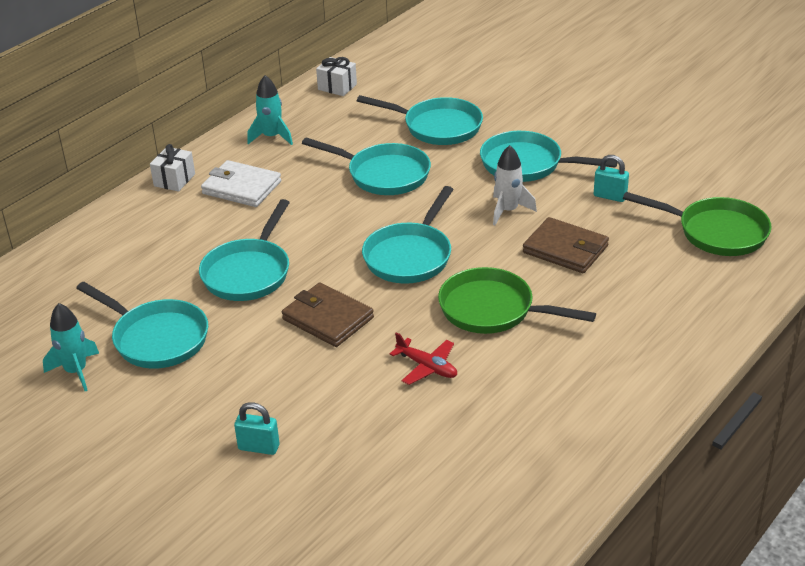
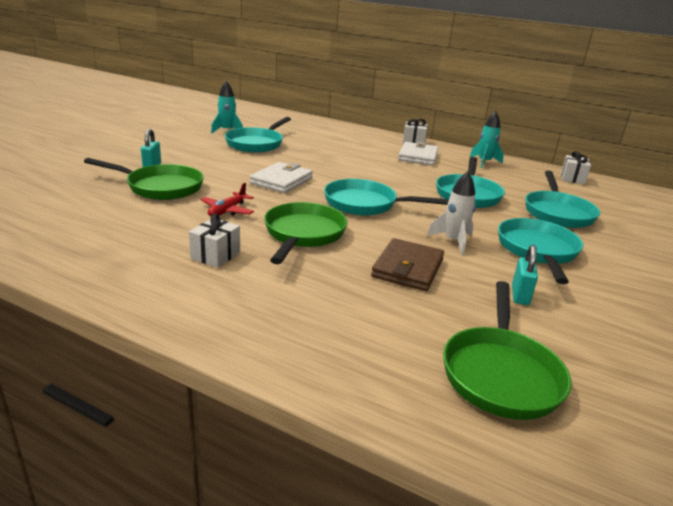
camera: 75 degrees right, 10 degrees down
turquoise pan [199,199,290,301] -> none
brown wallet [282,282,374,347] -> white wallet [250,162,313,193]
none -> green pan [84,158,204,200]
none -> white gift [189,214,240,268]

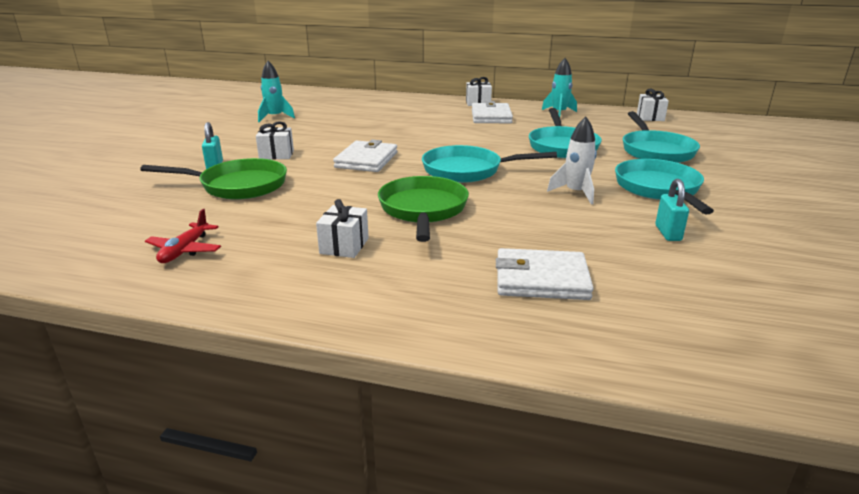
camera: 10 degrees left, 0 degrees up
red plane [201,183,254,216] -> red plane moved to [145,209,221,263]
turquoise pan [225,117,291,152] -> none
brown wallet [371,238,444,291] -> none
green pan [443,281,572,420] -> none
none -> white gift [256,121,294,160]
none -> white wallet [496,248,594,300]

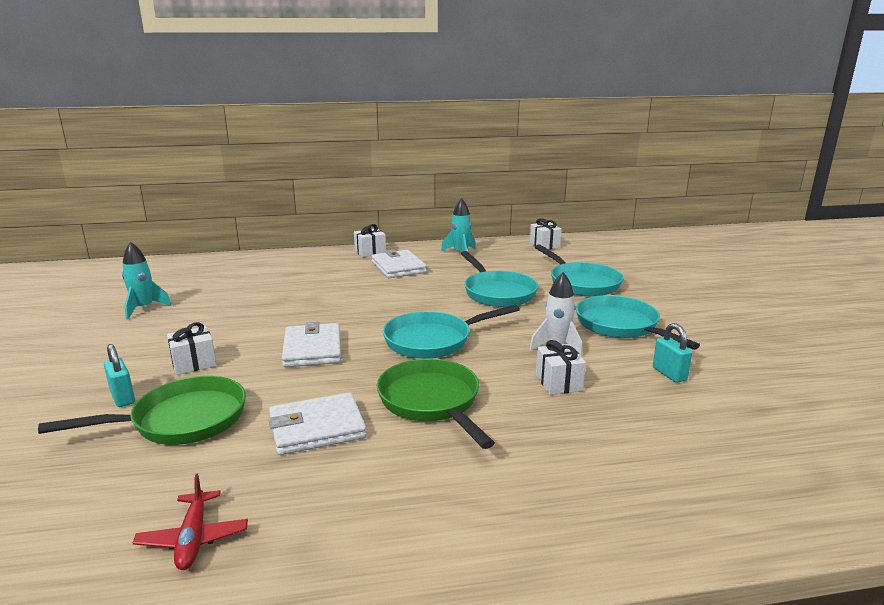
camera: 25 degrees left, 5 degrees down
white gift [316,199,369,258] -> white gift moved to [536,340,586,395]
white wallet [496,248,594,300] -> white wallet moved to [269,392,367,455]

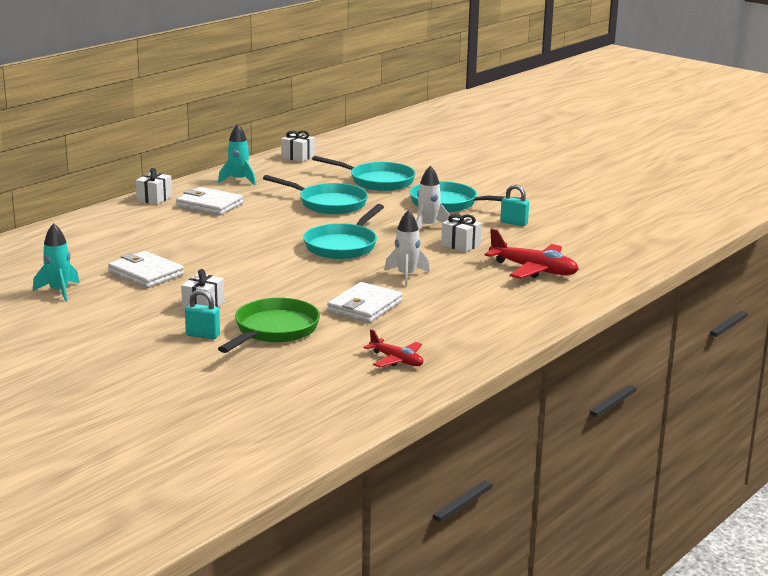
camera: 40 degrees left, 0 degrees up
white wallet [282,322,341,367] -> white wallet moved to [108,251,184,288]
green pan [377,359,495,449] -> white rocket [384,210,430,286]
none -> red plane [485,228,579,279]

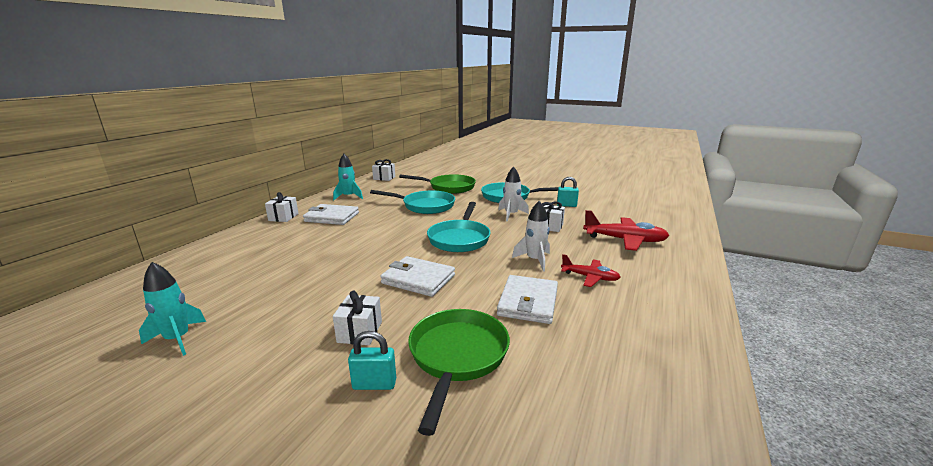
camera: 15 degrees left, 0 degrees up
white wallet [108,251,184,288] -> white wallet moved to [380,256,455,297]
turquoise pan [312,156,416,191] -> green pan [399,174,476,194]
red plane [364,329,423,368] -> red plane moved to [561,254,621,287]

